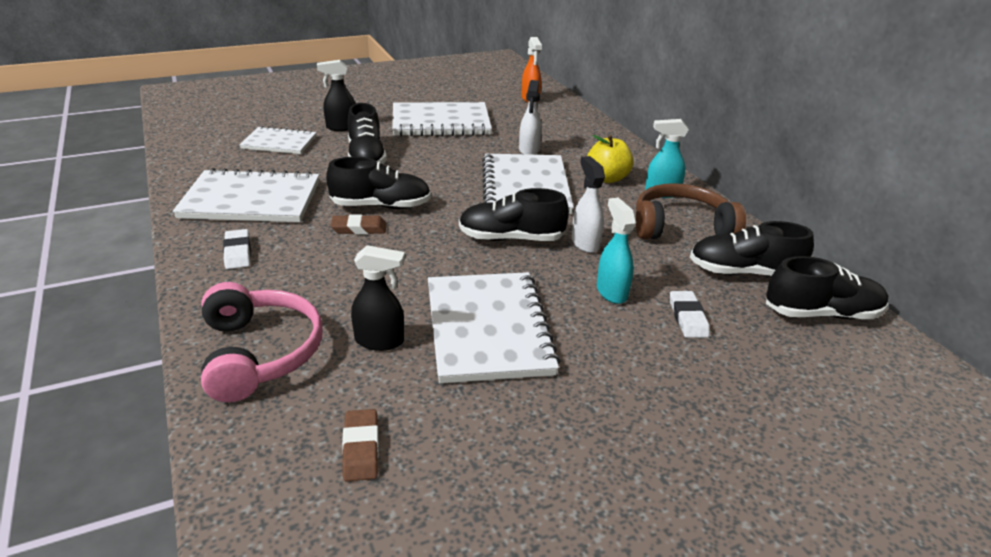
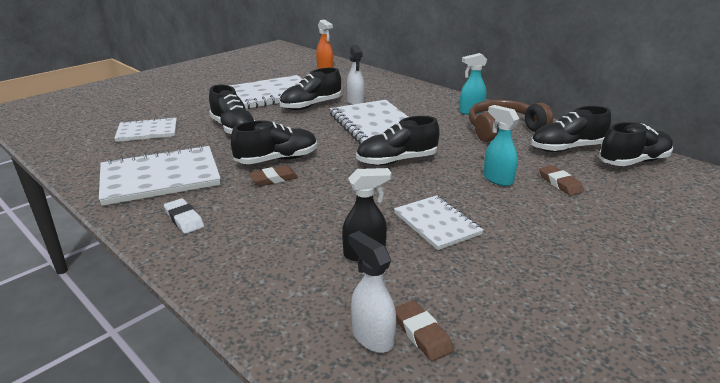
camera: 20 degrees left, 5 degrees down
pink headphones [201,282,323,402] -> none
black spray bottle [317,60,356,131] -> none
white notebook [428,272,560,383] -> white notebook [394,195,484,250], size x0.60
white spray bottle [572,156,605,253] -> white spray bottle moved to [348,231,396,353]
yellow apple [587,135,634,183] -> none
white eraser [670,291,710,338] -> brown eraser [539,165,584,196]
none -> black shoe [280,68,341,110]

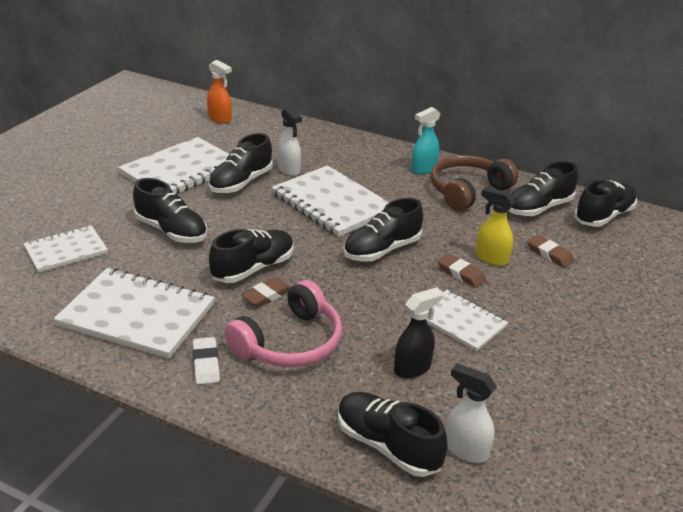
camera: 20 degrees left, 5 degrees up
white notebook [99,145,221,206] -> white notebook turned 60 degrees clockwise [54,268,215,359]
white eraser [164,198,204,234] -> white eraser turned 45 degrees clockwise [193,337,220,385]
brown eraser [395,300,454,361] -> brown eraser moved to [437,254,486,288]
turquoise spray bottle [483,105,520,186] -> yellow spray bottle [476,187,515,266]
none -> pink headphones [224,280,342,367]
none -> black shoe [338,392,448,477]

